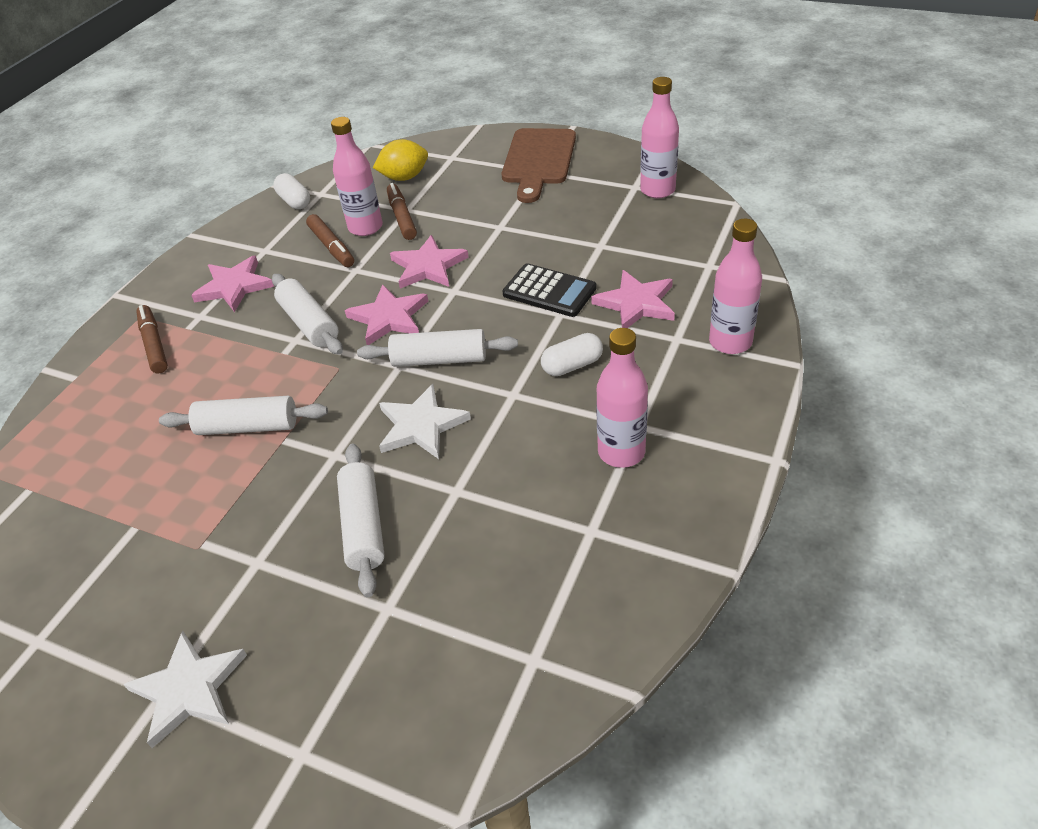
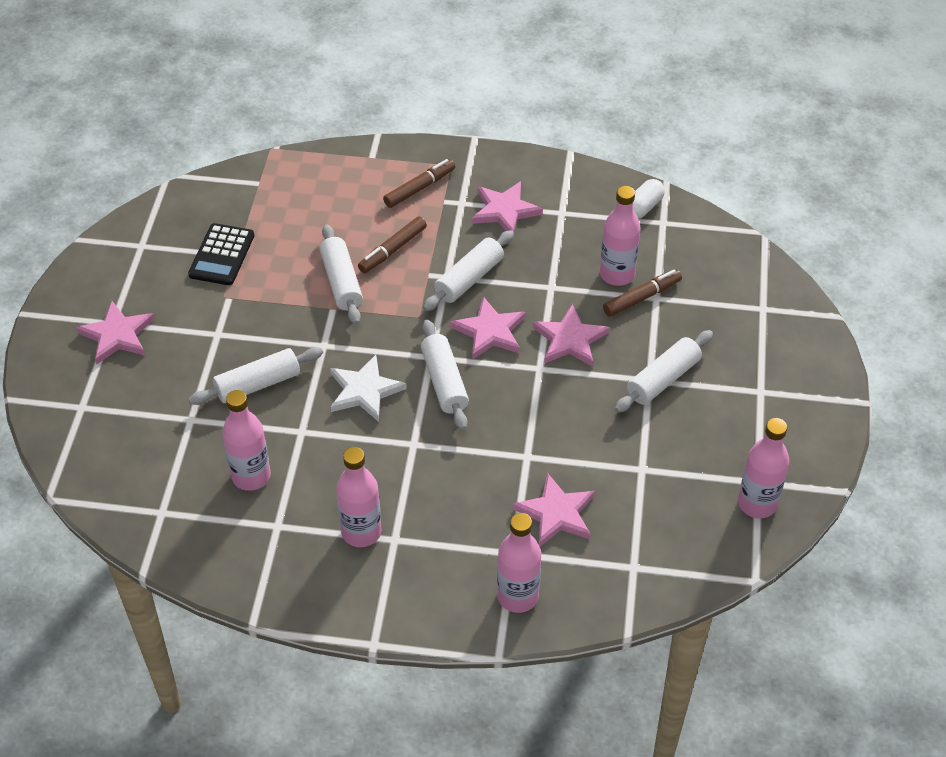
camera: 70 degrees right, 5 degrees up
white star [123,630,247,748] -> pink star [76,301,154,364]
brown marker [306,214,354,267] -> brown marker moved to [358,216,427,273]
yellow lemon [373,139,428,181] -> none
brown cutting board [501,128,576,203] -> none
black calculator [502,263,597,317] -> black calculator moved to [188,223,254,285]
white capsule [541,333,603,376] -> none
none -> pink bottle [222,390,271,491]
none -> white rolling pin [614,330,713,413]

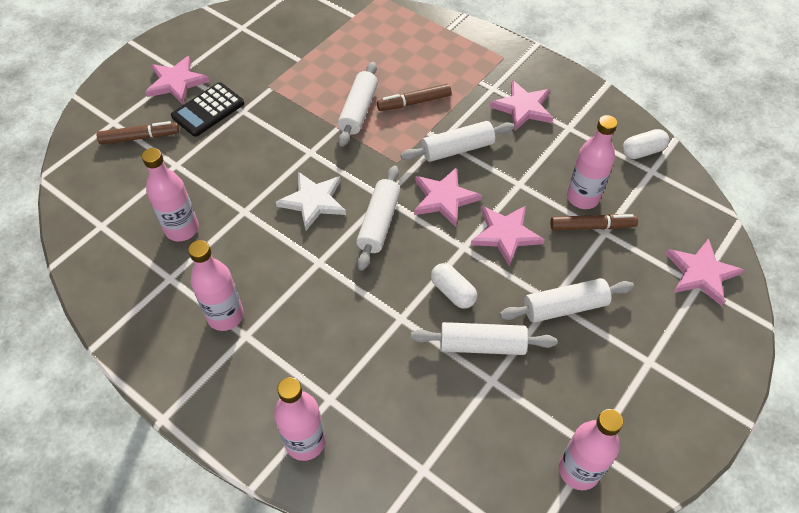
camera: 30 degrees right, 5 degrees up
black calculator [188,223,254,285] -> black calculator moved to [171,82,244,137]
white rolling pin [188,347,323,405] -> white rolling pin moved to [411,322,557,355]
brown marker [383,159,455,208] -> brown marker moved to [97,121,179,144]
pink star [513,473,595,547] -> pink star moved to [665,239,744,306]
none -> white capsule [431,263,477,309]

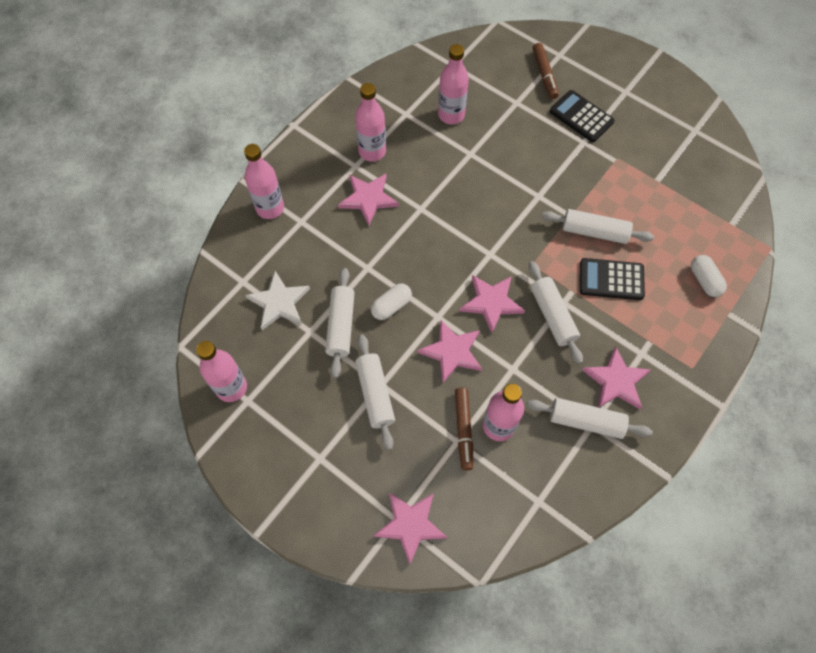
camera: 90 degrees right, 10 degrees up
pink star [145,56,210,104] -> pink star moved to [338,174,399,225]
white star [276,172,346,231] -> white star moved to [245,271,310,330]
white rolling pin [356,166,401,270] -> white rolling pin moved to [527,398,653,439]
brown marker [377,84,451,111] -> black calculator [580,258,645,300]
white capsule [622,129,669,159] -> white capsule moved to [691,255,727,297]

